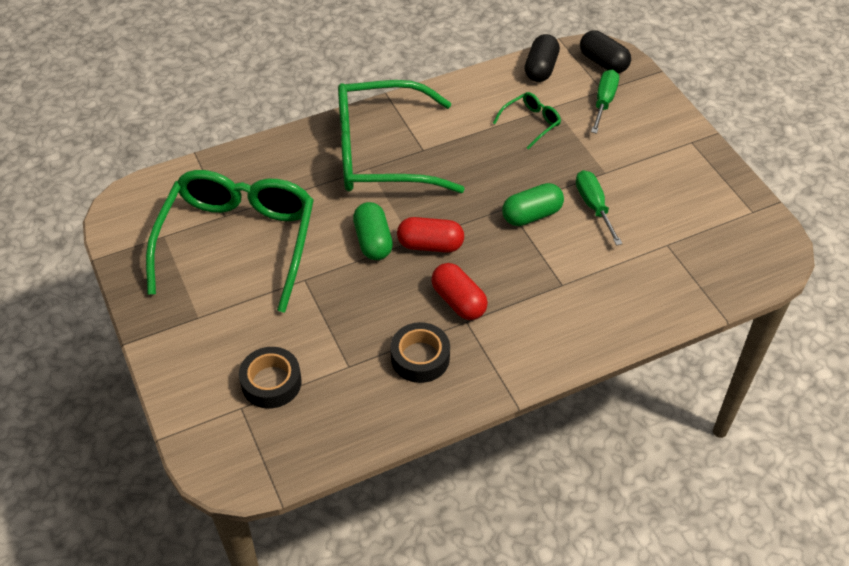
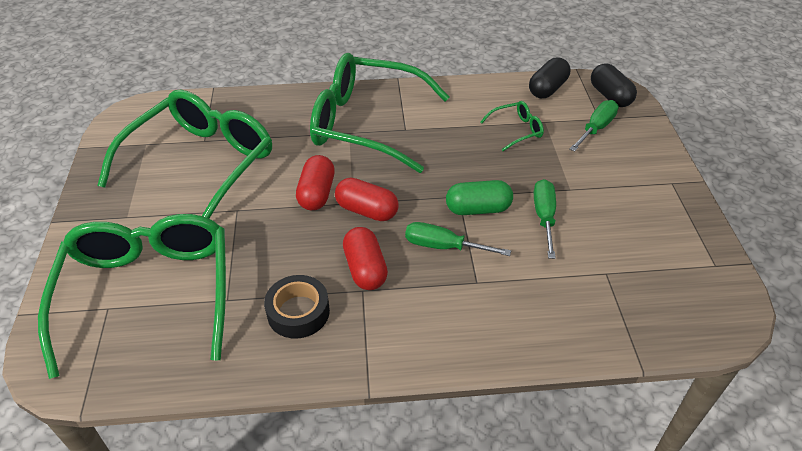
camera: 20 degrees right, 5 degrees down
black tape [239,347,302,409] -> green glasses [38,214,226,379]
green capsule [353,202,393,260] -> red capsule [296,155,335,210]
none -> green screwdriver [405,222,511,256]

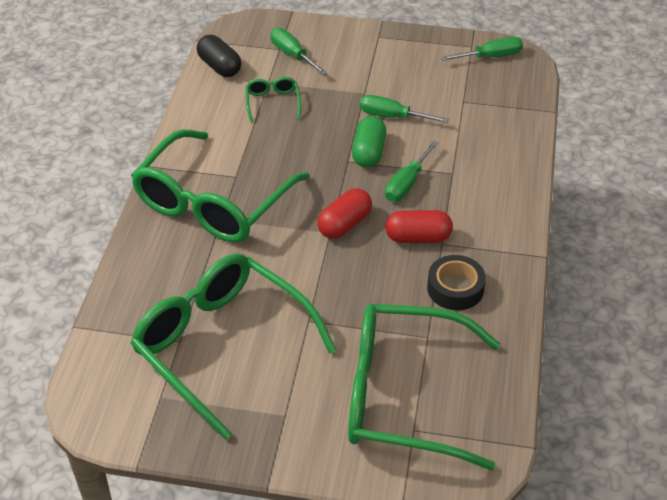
camera: 75 degrees left, 0 degrees up
red capsule [296,155,335,210] -> none
black capsule [591,63,637,107] -> none
none -> green screwdriver [441,37,523,61]

